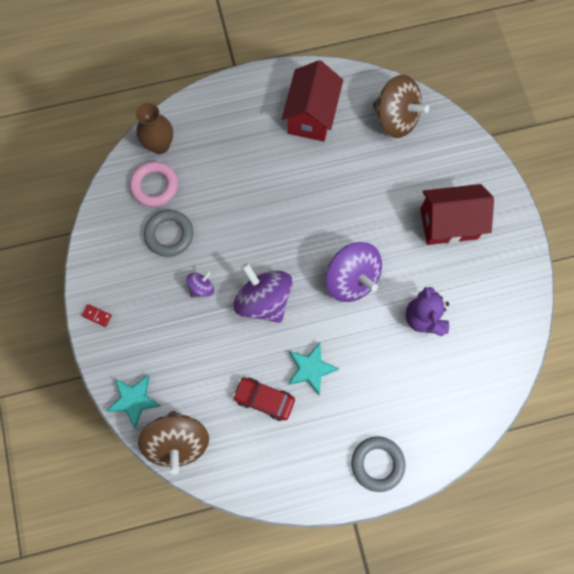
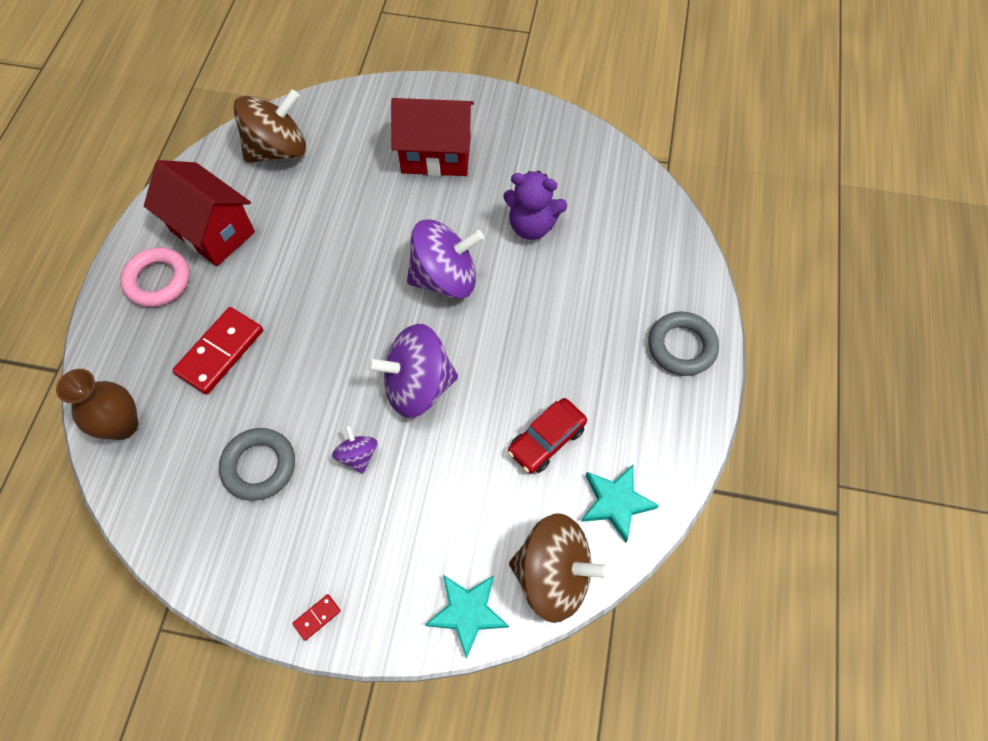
camera: 65 degrees left, 10 degrees down
pink ring [130,161,178,207] -> pink ring moved to [120,247,190,307]
turquoise star [288,343,339,395] -> turquoise star moved to [581,465,659,543]
red house [420,184,494,245] -> red house turned 75 degrees clockwise [391,98,474,176]
none -> red domino [172,307,263,395]

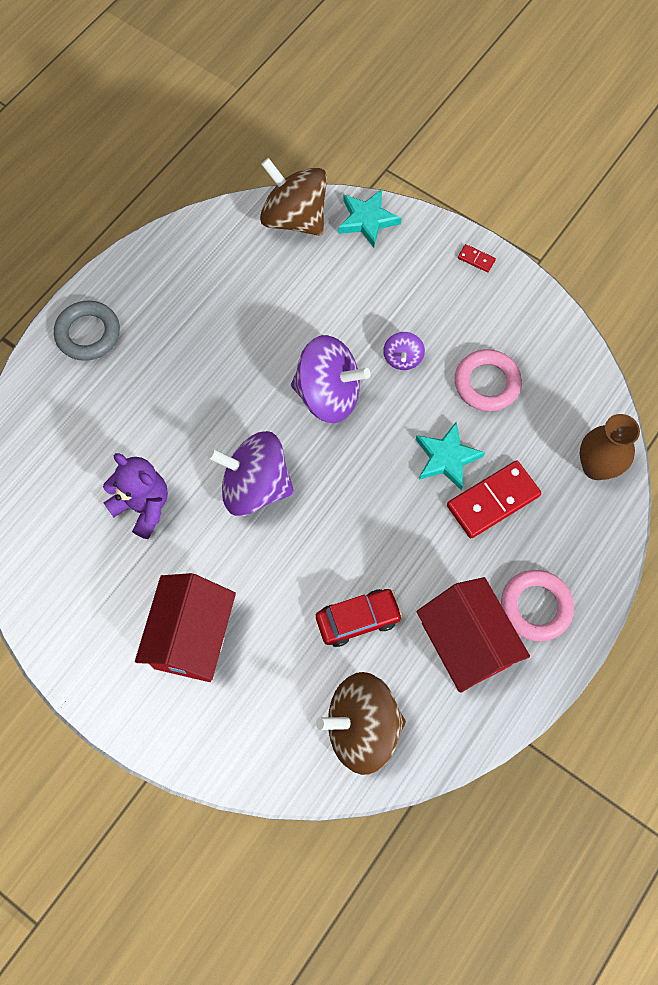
camera: 155 degrees left, 5 degrees up
grey ring [219,428,295,501] -> pink ring [455,349,522,411]
red domino [292,594,341,641] -> red domino turned 45 degrees clockwise [458,244,496,272]
red house [391,98,474,176] -> red house turned 75 degrees clockwise [135,573,236,682]
red car [508,398,587,474] -> red car moved to [316,589,403,647]
turquoise star [581,465,659,543] -> turquoise star moved to [416,422,485,490]

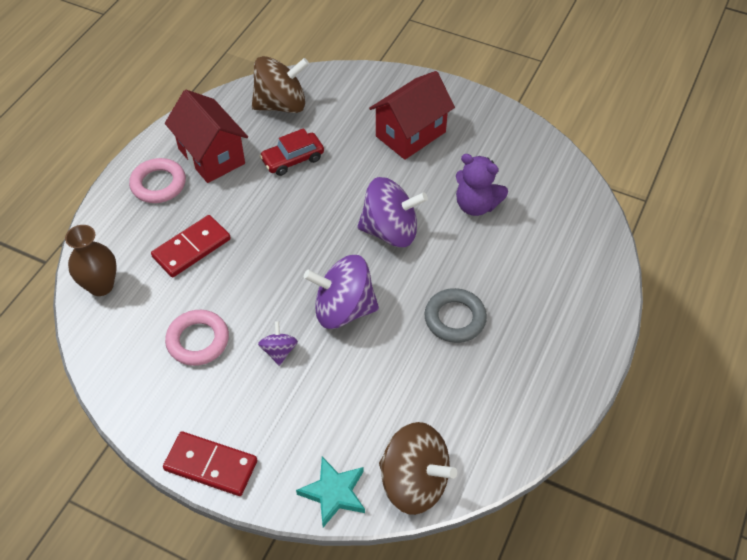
camera: 170 degrees right, 15 degrees down
grey ring [54,301,120,361] -> grey ring moved to [424,288,487,343]
red house [135,573,236,682] -> red house turned 45 degrees clockwise [369,71,455,160]
turquoise star [416,422,485,490] -> none
red domino [458,244,496,272] -> red domino [163,431,257,496], size x2.28

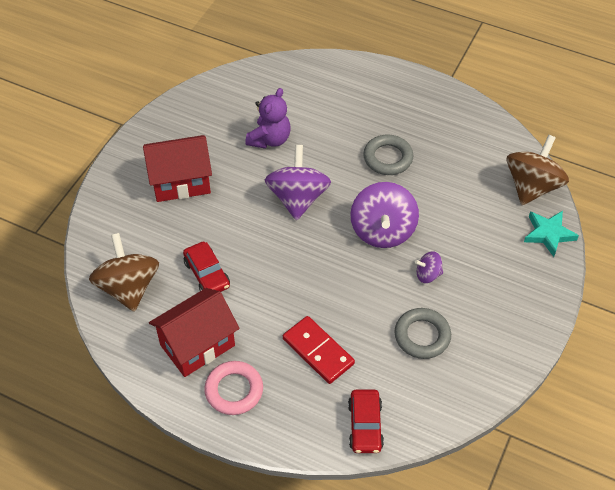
camera: 90 degrees left, 0 degrees up
brown vase [65,225,117,296] -> red car [348,390,384,453]
red domino [163,431,257,496] -> none
pink ring [165,310,229,366] -> grey ring [395,308,451,359]
red house [369,71,455,160] -> red house turned 60 degrees counterclockwise [143,135,212,202]

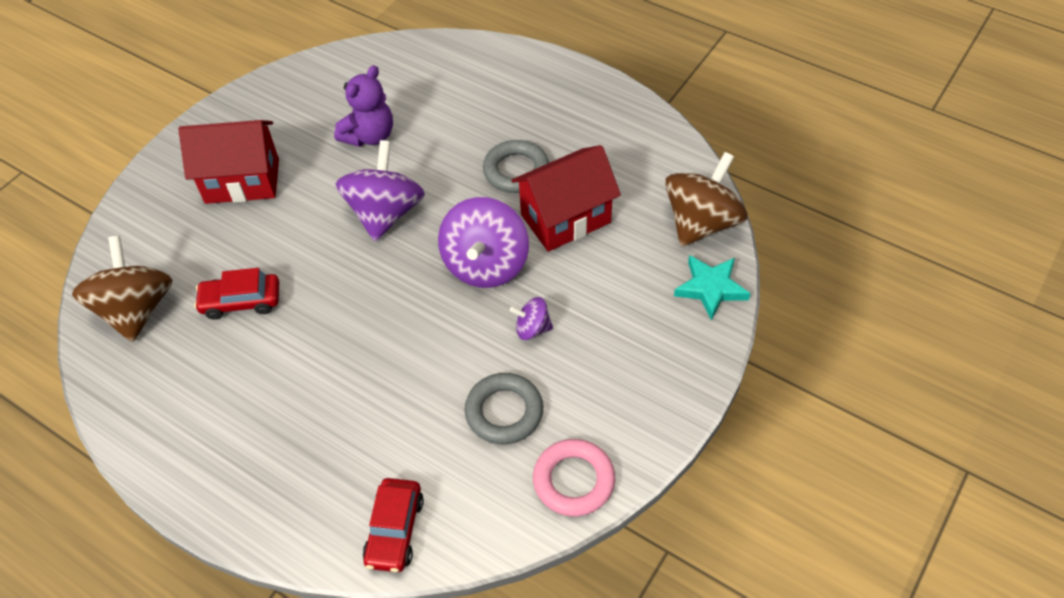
camera: 10 degrees right, 0 degrees up
red house [149,288,239,377] -> red house moved to [511,145,621,252]
red car [183,242,230,292] -> red car turned 105 degrees clockwise [194,268,279,320]
pink ring [204,361,263,415] -> pink ring moved to [533,439,615,516]
red domino [283,316,355,384] -> none

